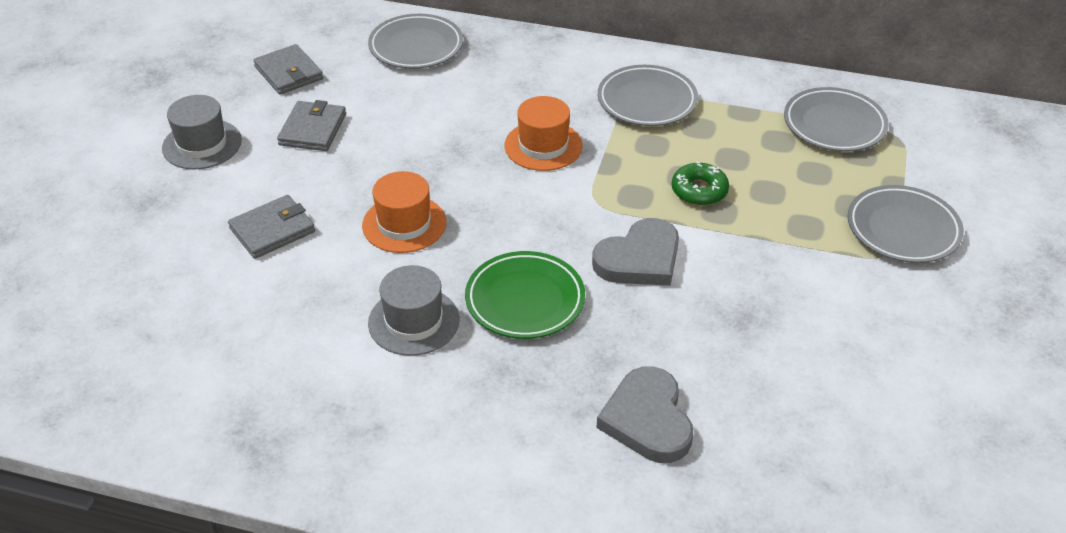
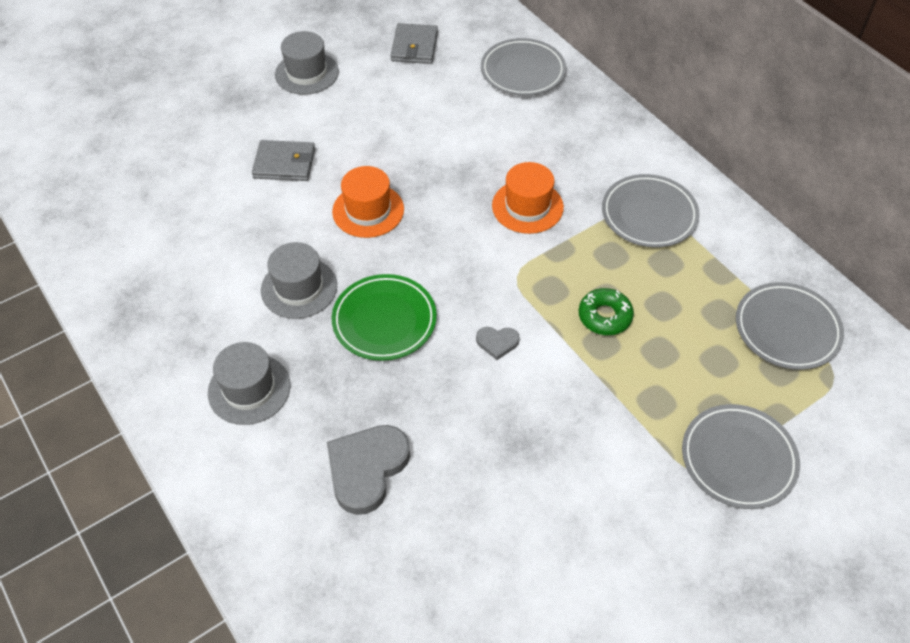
camera: 40 degrees right, 10 degrees up
grey wallet [277,100,346,151] -> none
grey heart [592,218,679,286] -> grey heart [476,327,520,360], size x0.49
none -> grey hat [208,342,291,425]

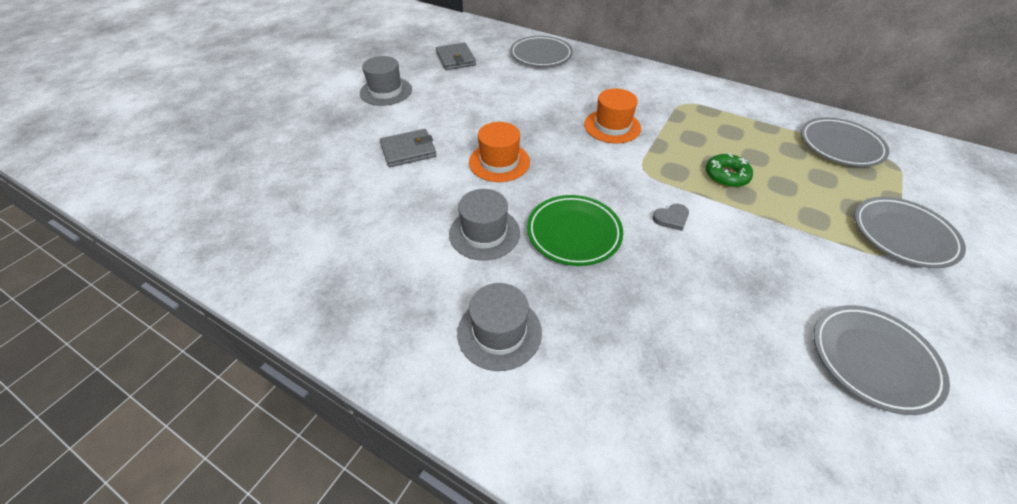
camera: 25 degrees left, 5 degrees down
grey heart [327,425,410,515] -> none
grey plate [602,174,699,248] -> grey plate moved to [813,305,950,415]

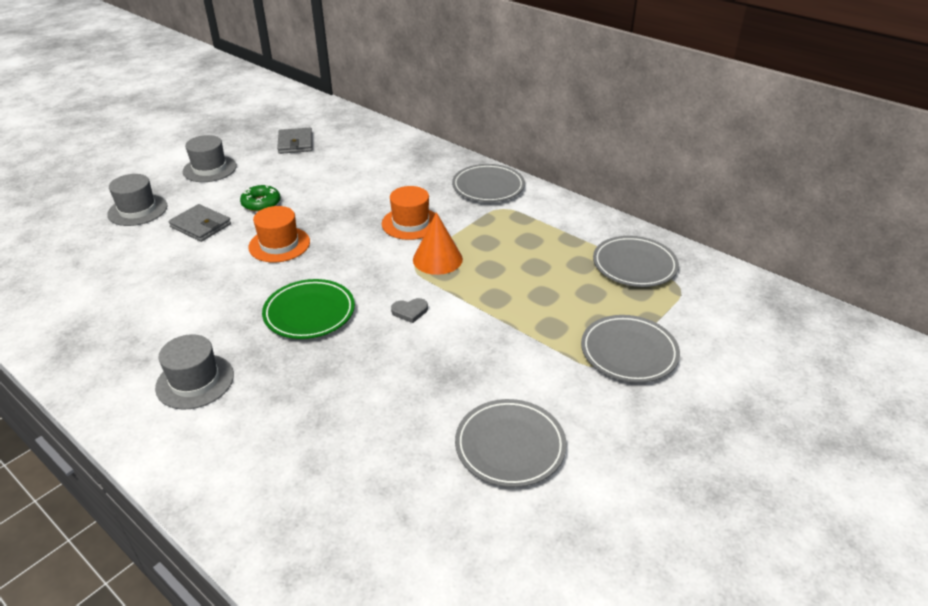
camera: 10 degrees right, 10 degrees down
grey wallet [380,129,437,167] -> grey wallet turned 45 degrees clockwise [168,204,231,242]
grey hat [449,189,520,260] -> grey hat moved to [107,174,167,226]
grey plate [510,36,573,67] -> grey plate moved to [452,164,525,202]
green donut [706,153,753,187] -> green donut moved to [240,184,281,212]
none -> orange cone [413,212,463,275]

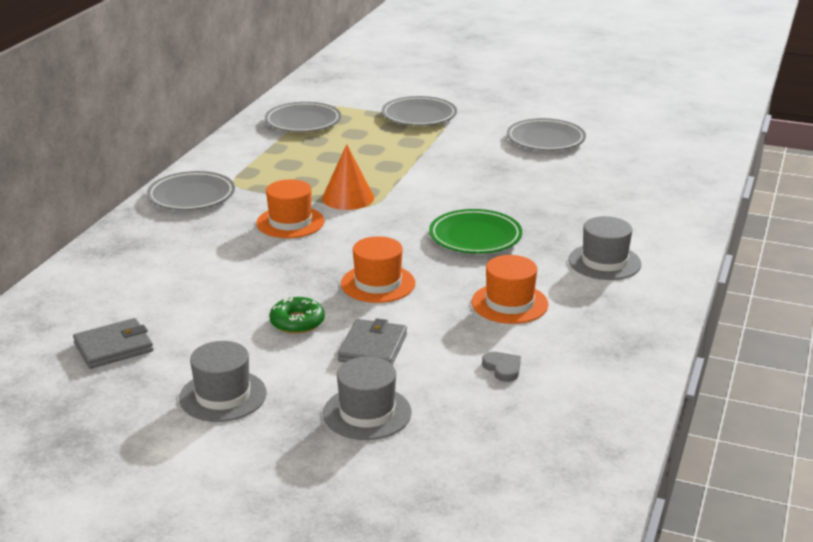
camera: 110 degrees left, 10 degrees down
grey heart [391,298,428,323] -> grey heart moved to [482,352,521,382]
none -> orange hat [471,255,548,324]

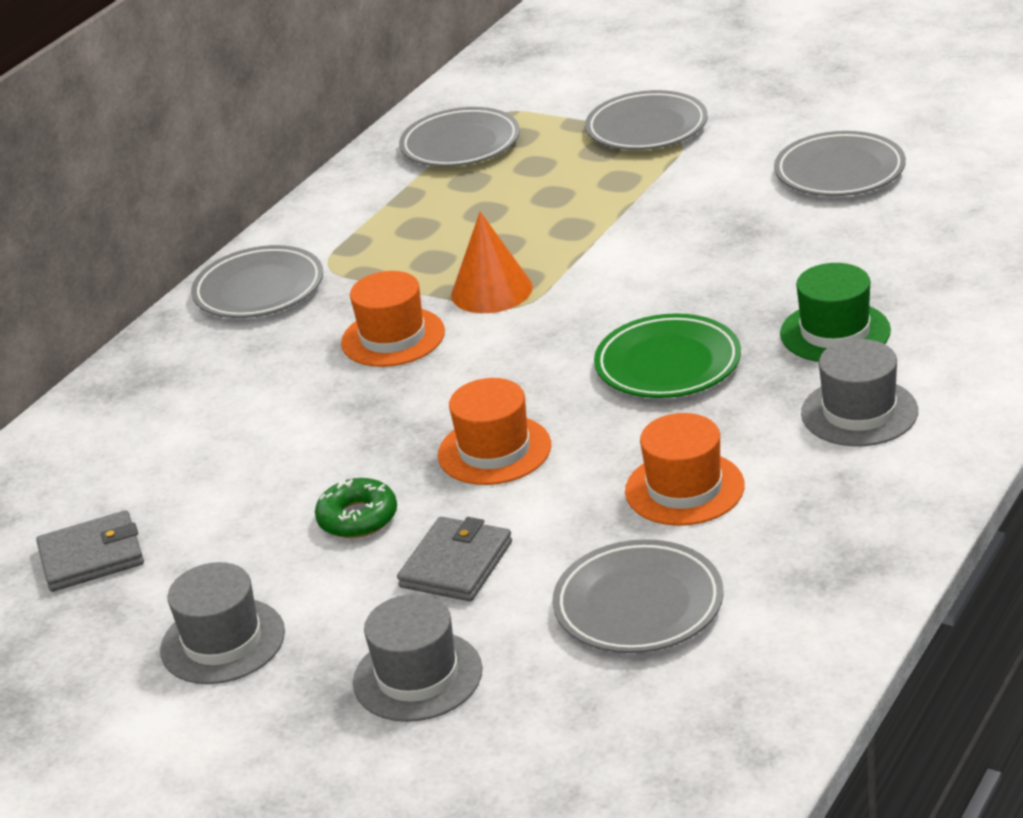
camera: 15 degrees right, 5 degrees up
grey heart [482,352,521,382] -> grey plate [553,539,724,653]
none -> green hat [780,263,891,362]

